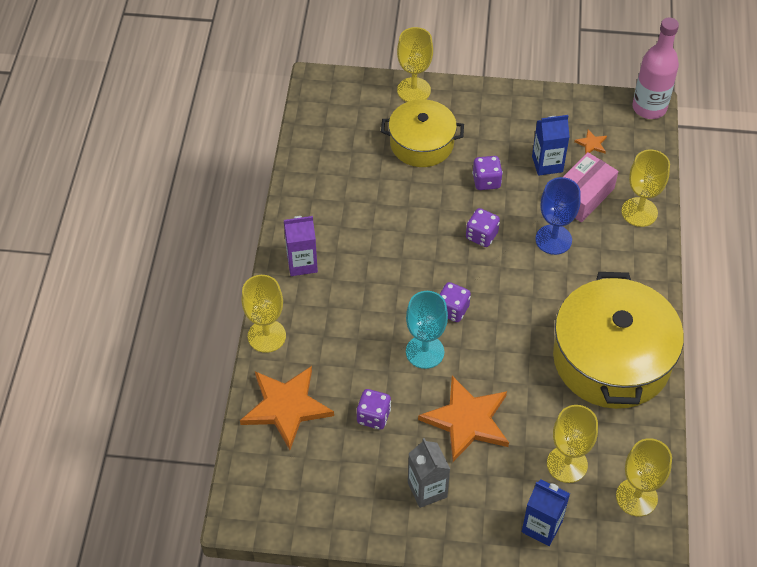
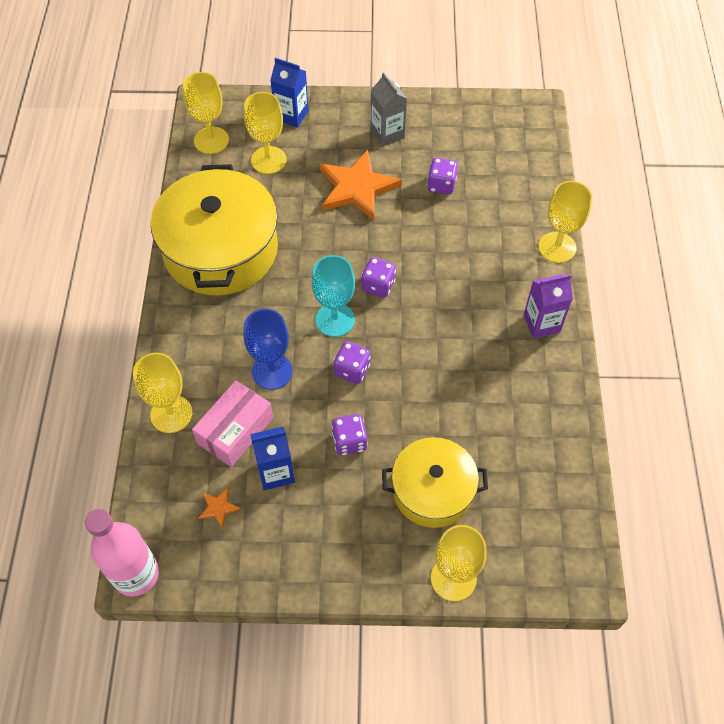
camera: 175 degrees right, 5 degrees up
orange star [240,366,334,450] -> none
turquoise goblet [406,291,448,369] -> turquoise goblet moved to [312,255,355,337]

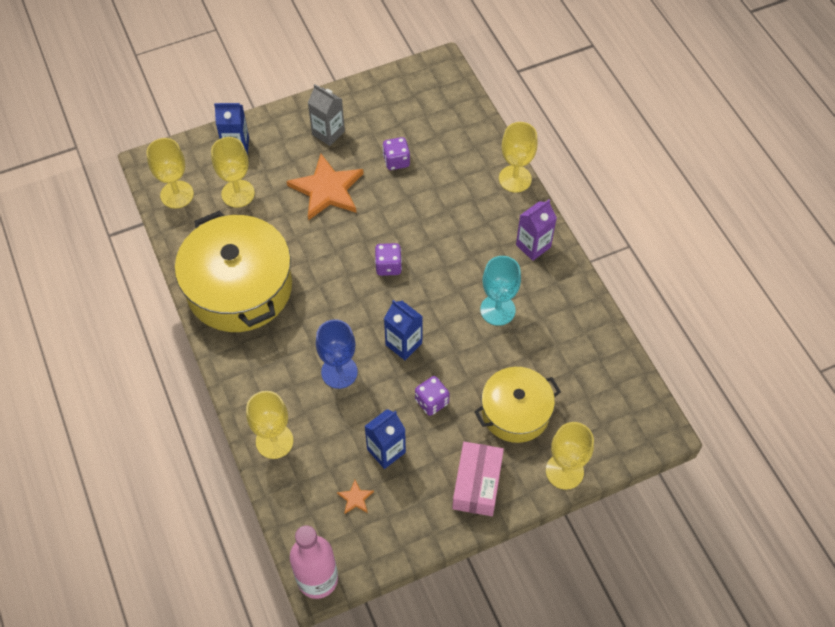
camera: 25 degrees left, 0 degrees up
pink box [192,380,273,467] -> pink box moved to [452,442,504,516]
turquoise goblet [312,255,355,337] -> turquoise goblet moved to [480,256,521,326]
purple dice [334,341,370,384] -> blue carton [384,300,423,360]

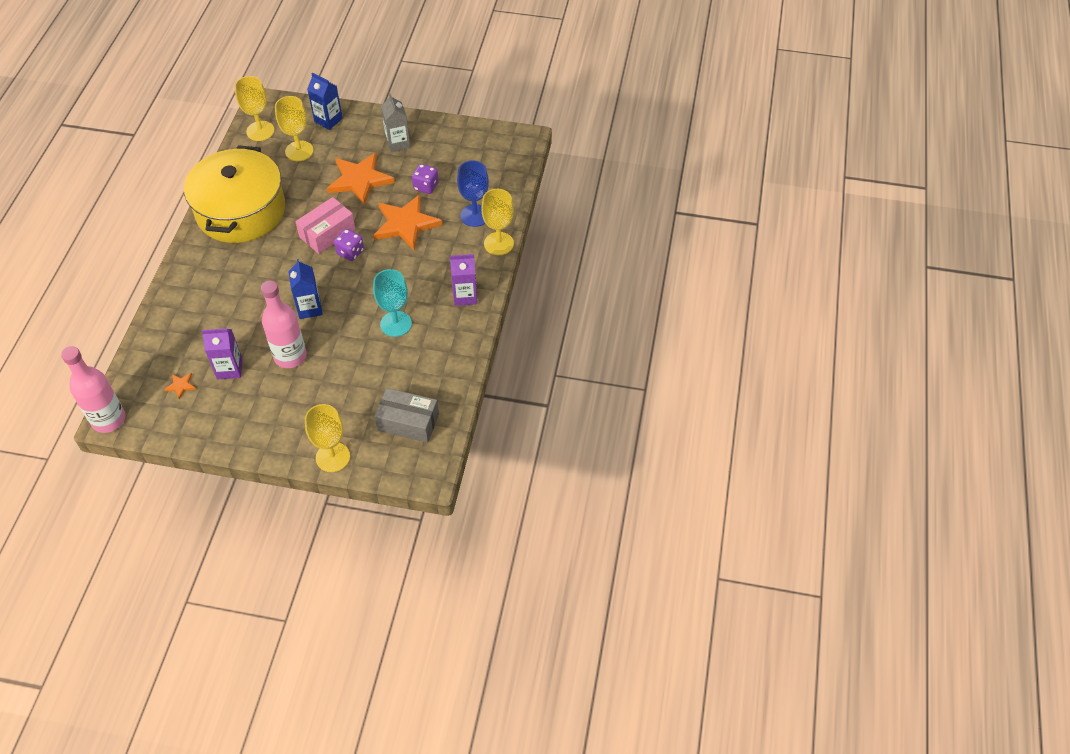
camera: 35 degrees right, 5 degrees down
yellow goblet [246,391,294,459] -> none
blue goblet [316,319,358,389] -> blue goblet moved to [457,161,489,227]
blue carton [365,409,406,469] -> purple carton [202,328,242,379]
purple dice [415,376,450,416] -> pink bottle [261,280,307,368]
pink box [452,442,504,516] -> pink box moved to [295,197,356,254]
yellow pot [474,367,561,443] -> none
none -> orange star [374,194,442,250]
none -> grey box [374,388,439,443]

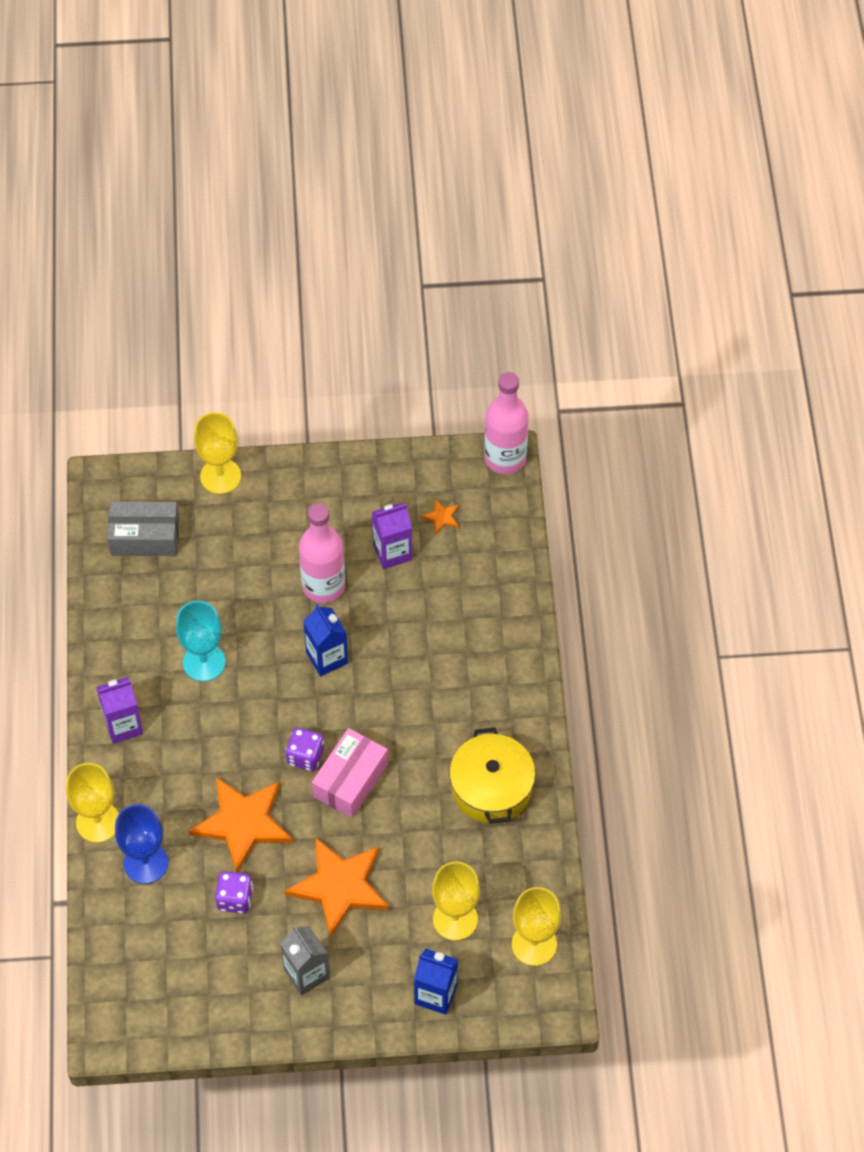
camera: 165 degrees right, 5 degrees up
yellow pot [184,145,285,243] -> yellow pot [449,727,535,824], size x0.60

